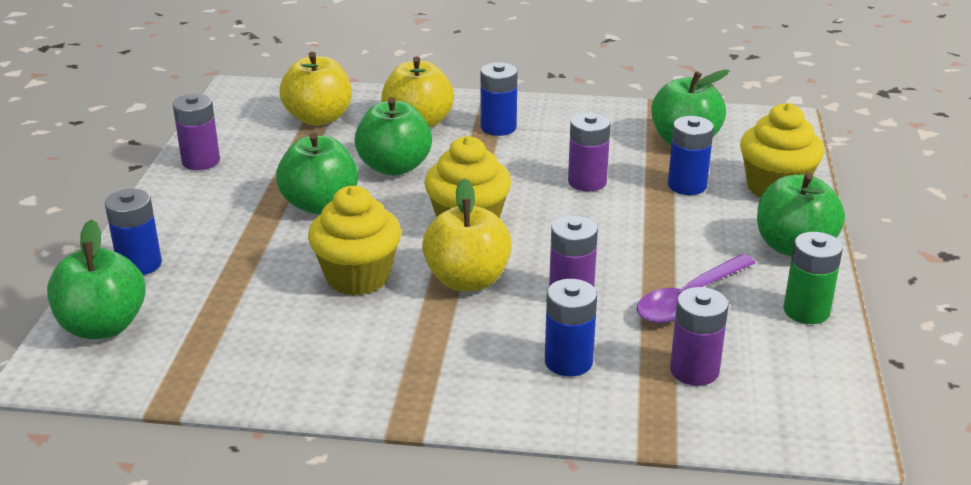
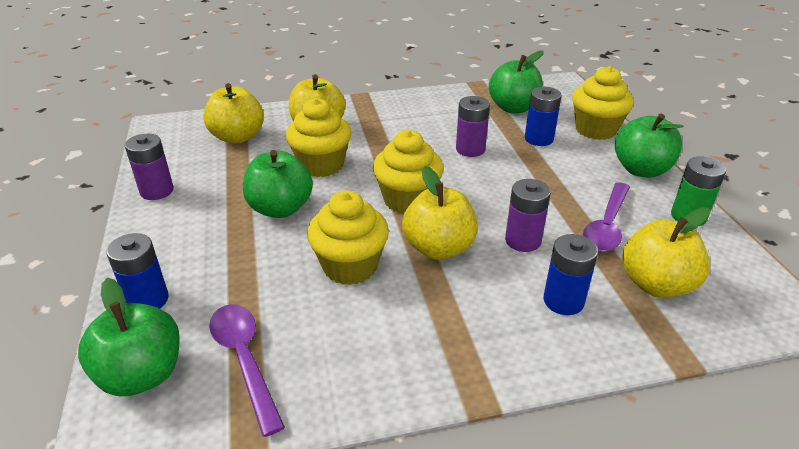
camera: 20 degrees left, 5 degrees up
green apple [354,97,432,176] -> yellow cupcake [286,98,351,177]
blue battery [480,62,518,136] -> none
purple battery [670,287,729,386] -> yellow apple [622,207,710,298]
none -> purple spoon [209,304,285,437]

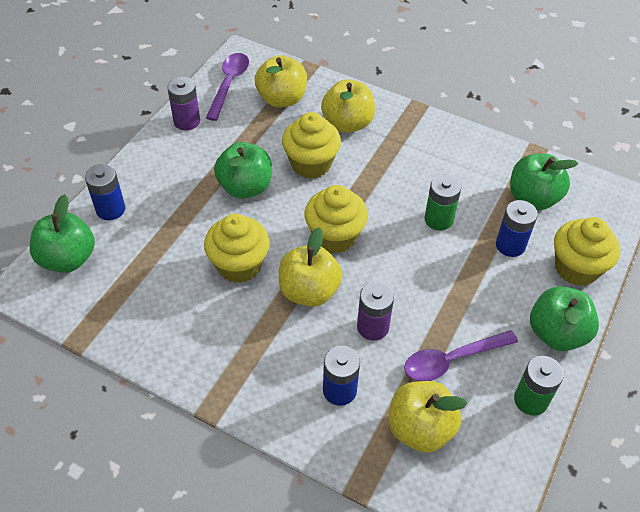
camera: 40 degrees right, 15 degrees up
purple spoon [209,304,285,437] -> purple spoon moved to [206,53,249,121]
purple battery [456,96,490,157] -> green battery [424,174,461,231]

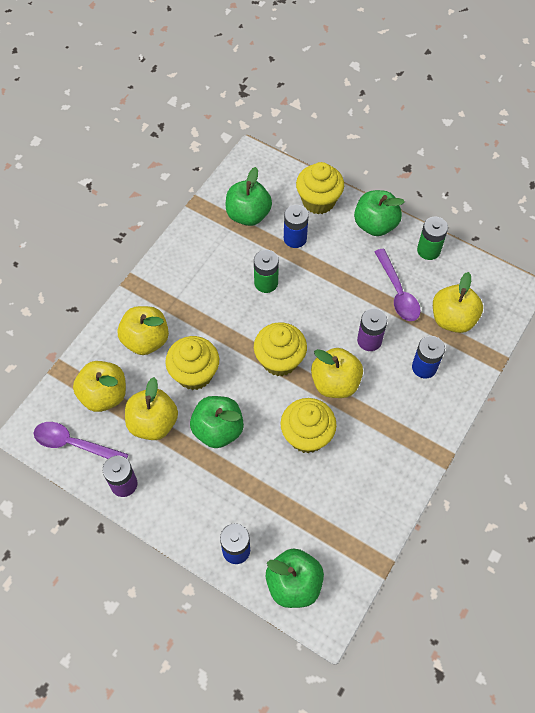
camera: 85 degrees left, 10 degrees up
none -> yellow apple [125,377,178,440]

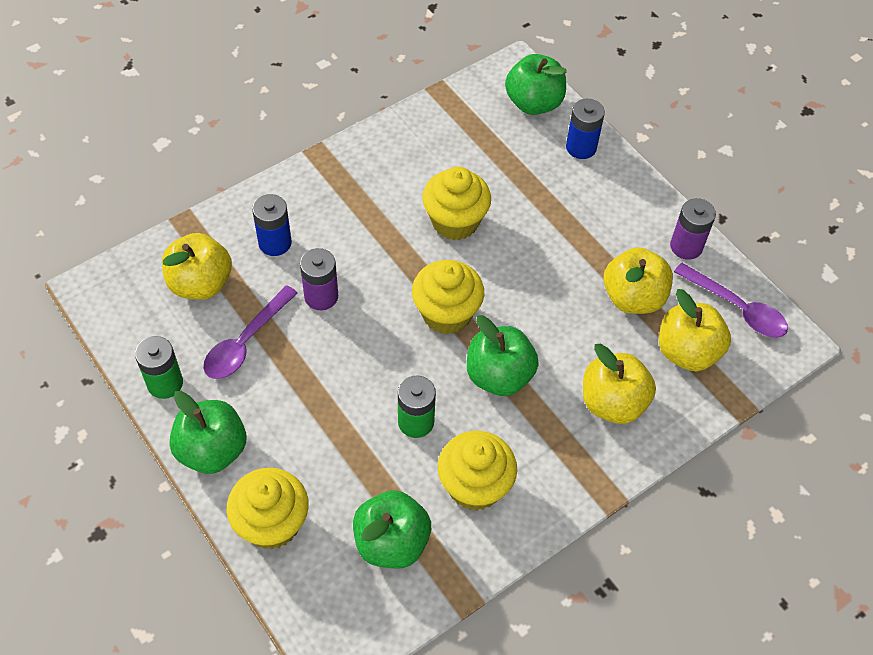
camera: 160 degrees left, 5 degrees down
yellow cupcake [165,336,219,390] -> yellow cupcake moved to [438,431,517,511]
green apple [190,396,244,448] -> green apple moved to [467,315,539,396]
blue battery [284,205,309,248] -> none
yellow apple [311,348,363,398] -> none
purple spoon [375,248,421,321] -> purple spoon turned 150 degrees counterclockwise [203,285,298,379]

